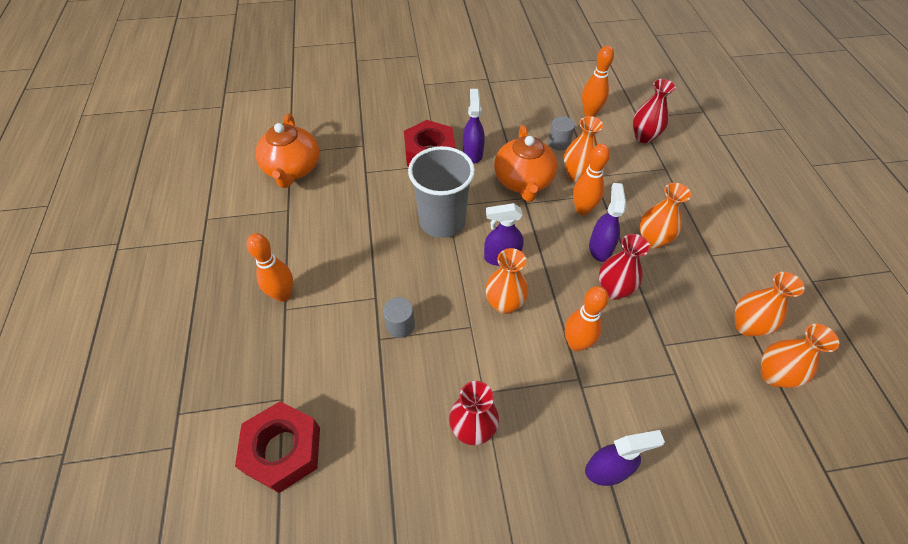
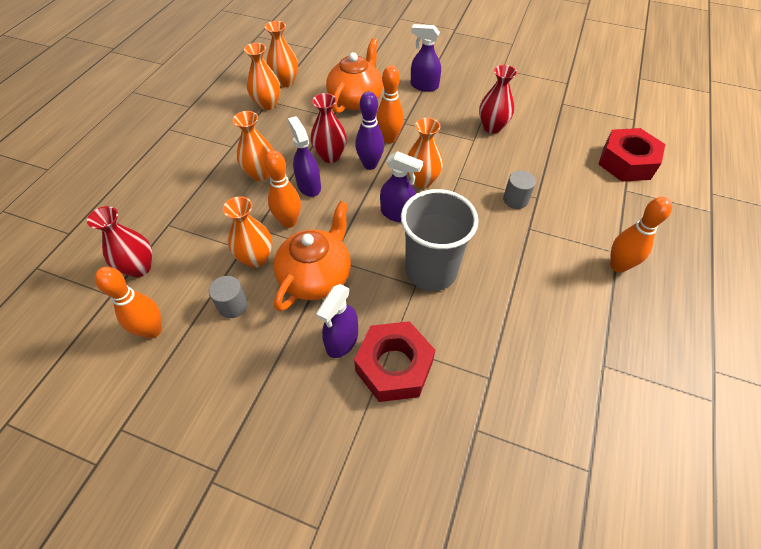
camera: 150 degrees left, 0 degrees up
orange teapot [256,114,319,188] -> orange teapot moved to [326,38,383,113]
purple spray bottle [589,183,626,262] -> purple spray bottle turned 120 degrees clockwise [288,116,321,197]
none -> purple bowling pin [355,91,384,170]

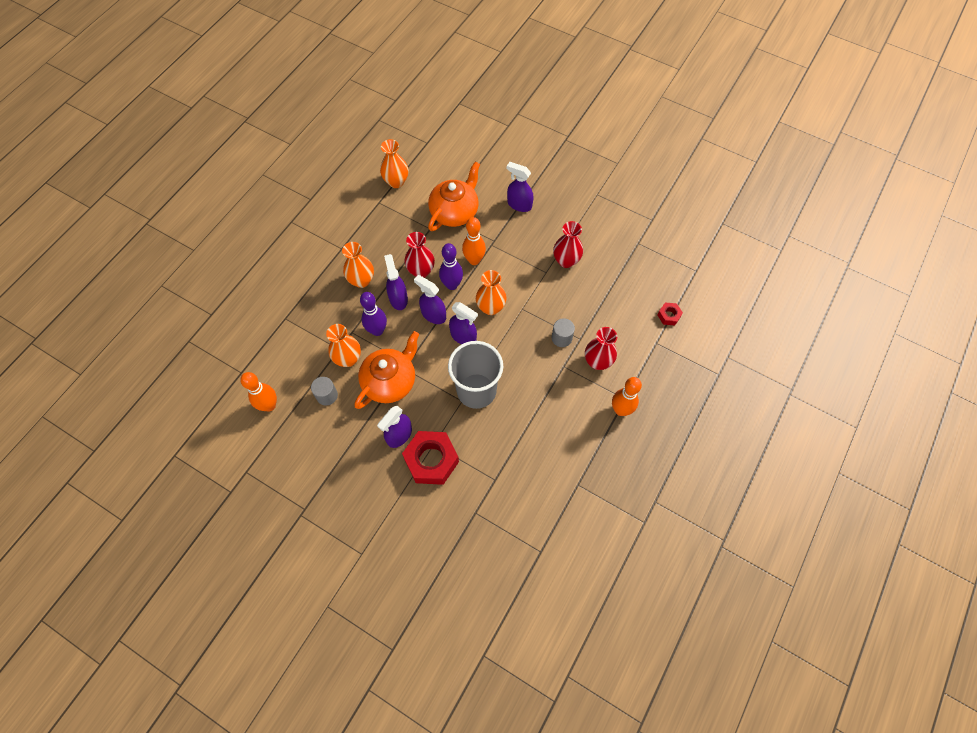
camera: 10 degrees right, 10 degrees up
red vase [87,206,152,277] -> red vase moved to [585,327,617,370]
orange vase [244,43,280,110] -> none
orange bowling pin [264,150,301,228] -> purple bowling pin [360,292,387,336]
red nut [598,128,665,182] -> red nut [657,303,683,325], size x0.47
none -> purple spray bottle [414,275,446,324]

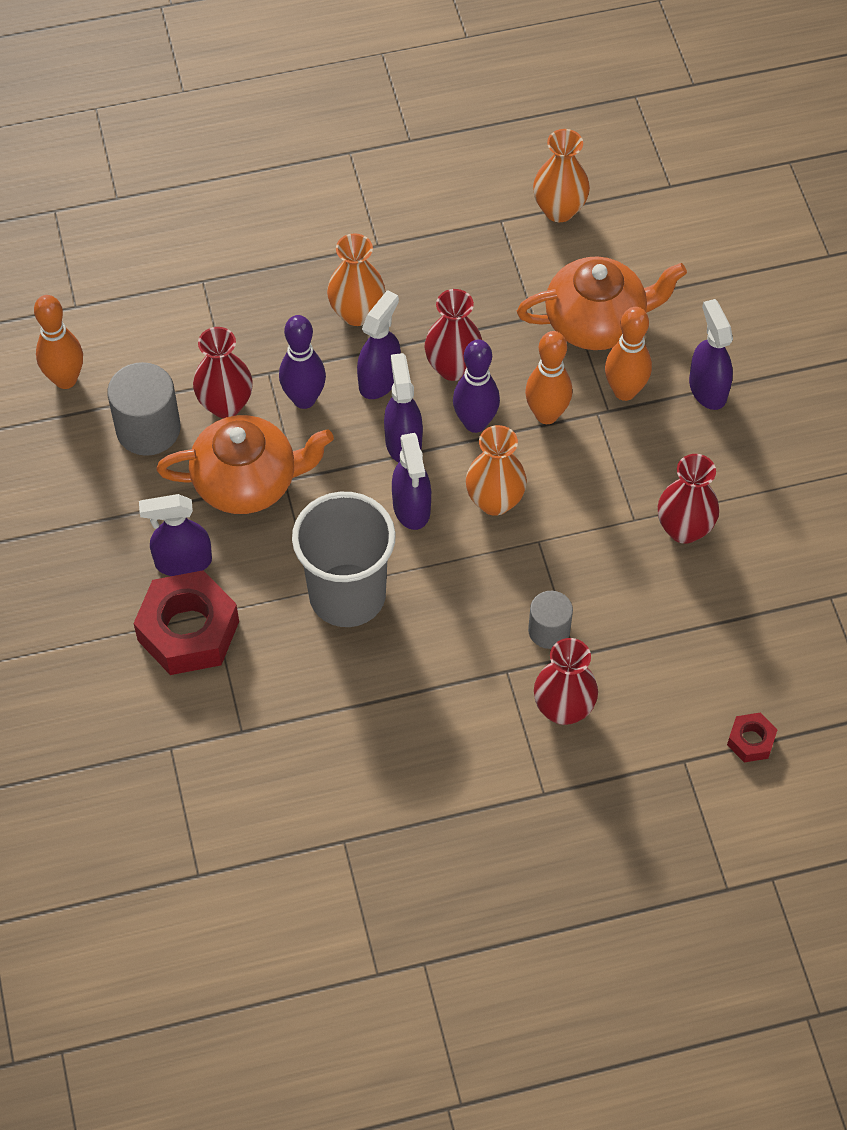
camera: 45 degrees right, 5 degrees down
grey cylinder [311,377,338,405] -> grey cylinder [107,362,181,456], size x1.62
orange vase [326,324,361,367] -> red vase [193,327,253,418]
orange bowling pin [612,377,642,416] -> orange bowling pin moved to [605,307,652,401]

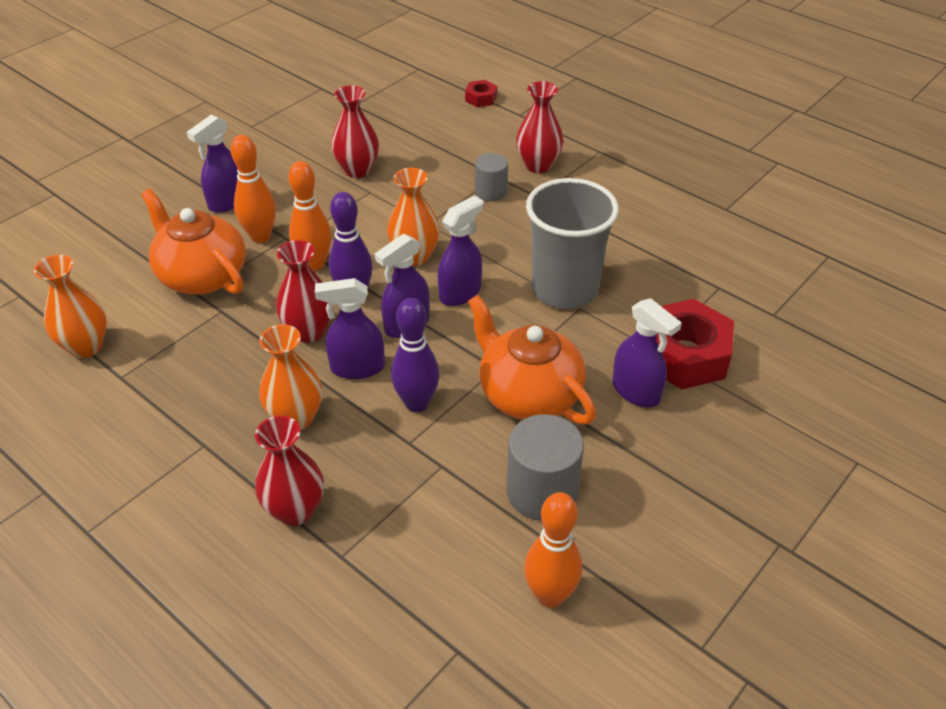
camera: 125 degrees left, 15 degrees down
red vase [193,327,253,418] -> red vase moved to [255,416,324,526]

